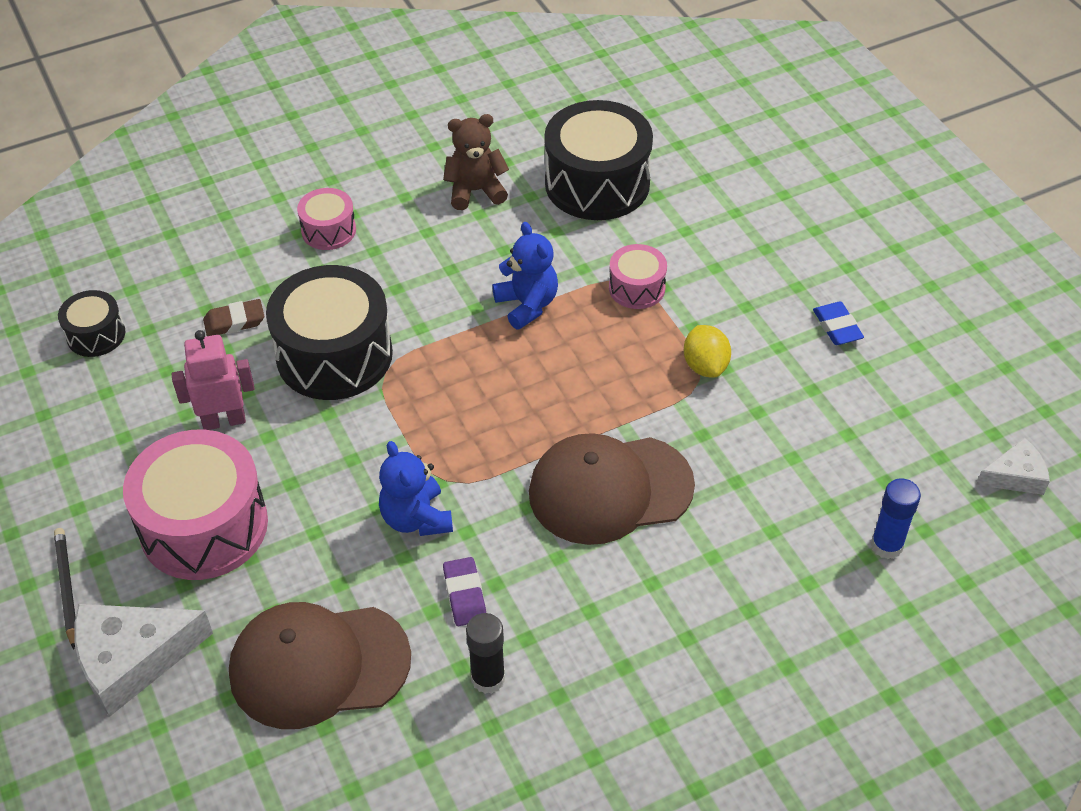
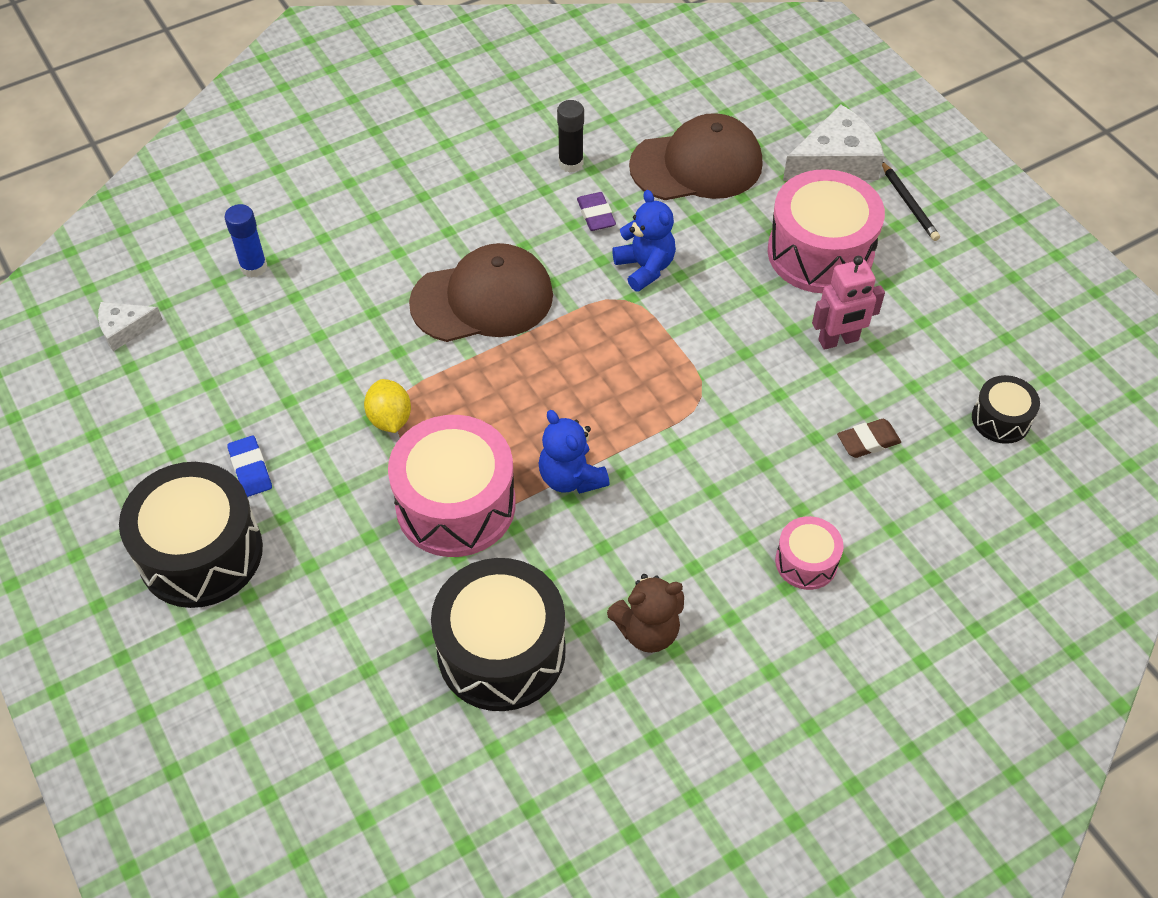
camera: 175 degrees right, 5 degrees up
black drum [266,265,393,400] -> black drum moved to [119,462,263,608]
pink drum [609,244,667,309] -> pink drum [388,415,516,557], size x1.98

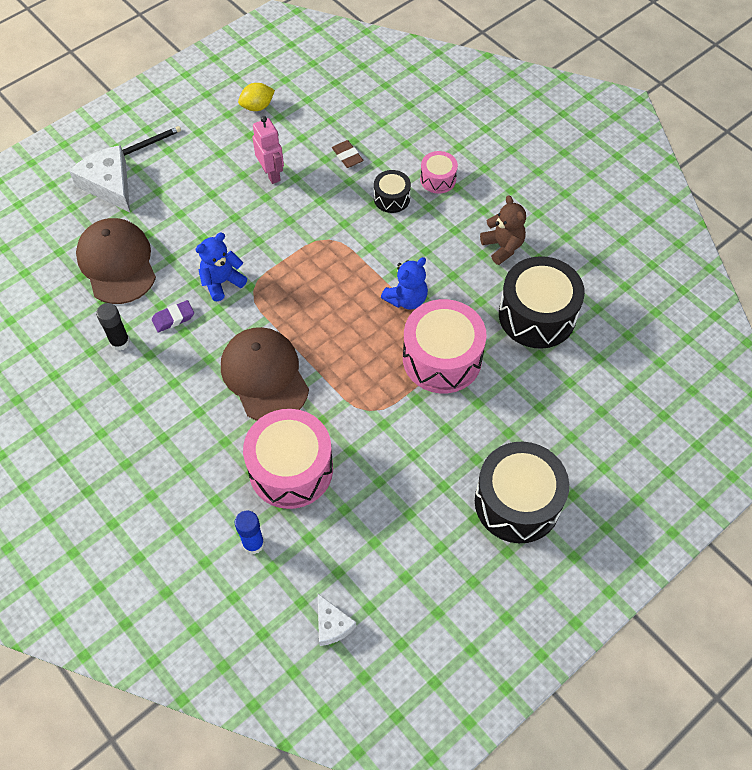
camera: 100 degrees left, 5 degrees up
blue eraser [227,436,272,497] -> none
yellow lemon [364,379,411,433] -> yellow lemon moved to [238,83,275,111]
pink drum [768,169,885,293] -> pink drum moved to [243,409,333,509]
black drum [972,375,1040,444] -> black drum moved to [374,170,411,213]

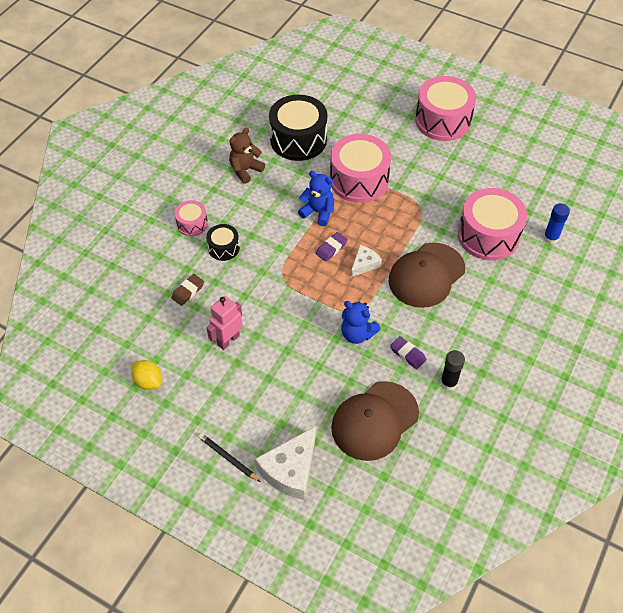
camera: 110 degrees left, 5 degrees down
white cheese [318,594,356,646] -> white cheese moved to [351,245,382,277]
black drum [475,442,569,543] -> pink drum [415,76,476,141]
none -> purple eraser [316,232,348,262]

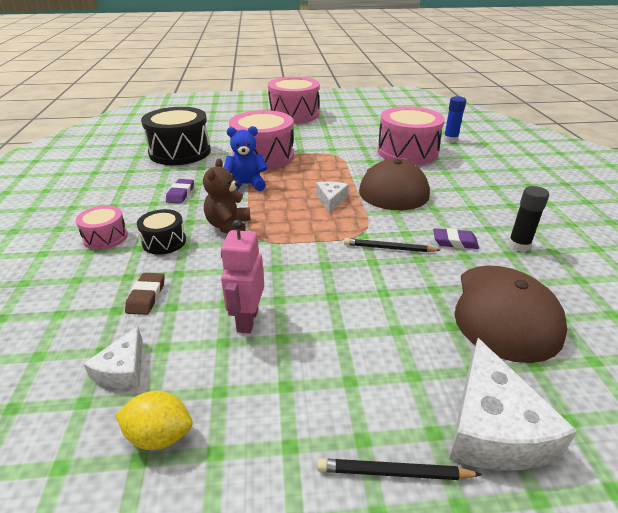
camera: 35 degrees left, 20 degrees down
brown teddy bear [229,127,265,184] -> brown teddy bear moved to [203,158,251,233]
purple eraser [316,232,348,262] -> purple eraser moved to [166,179,194,204]
blue teddy bear [341,301,381,344] -> black pencil [344,238,440,252]
none -> white cheese [83,326,143,388]

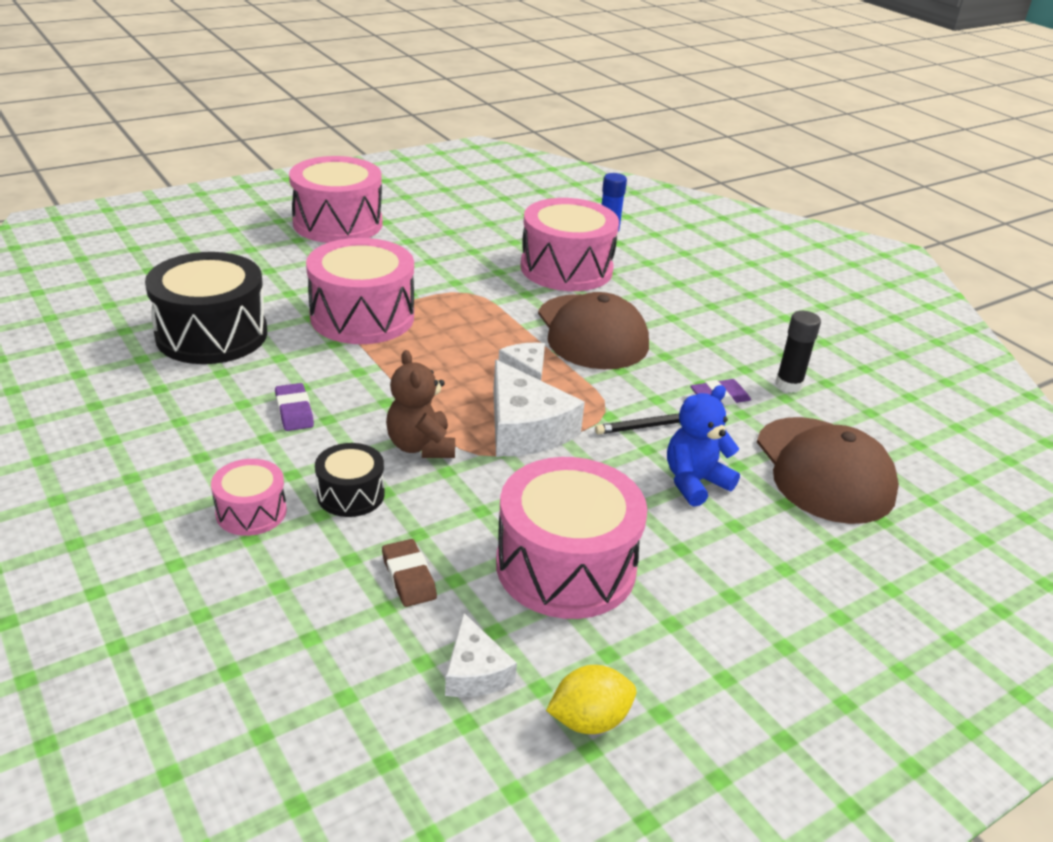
camera: 30 degrees left, 0 degrees up
pink robot [221,219,264,334] -> pink drum [496,457,647,619]
blue teddy bear [224,126,268,191] -> blue teddy bear moved to [667,385,740,506]
black pencil [317,458,482,480] -> none
white cheese [449,338,577,470] -> white cheese moved to [493,360,585,457]

